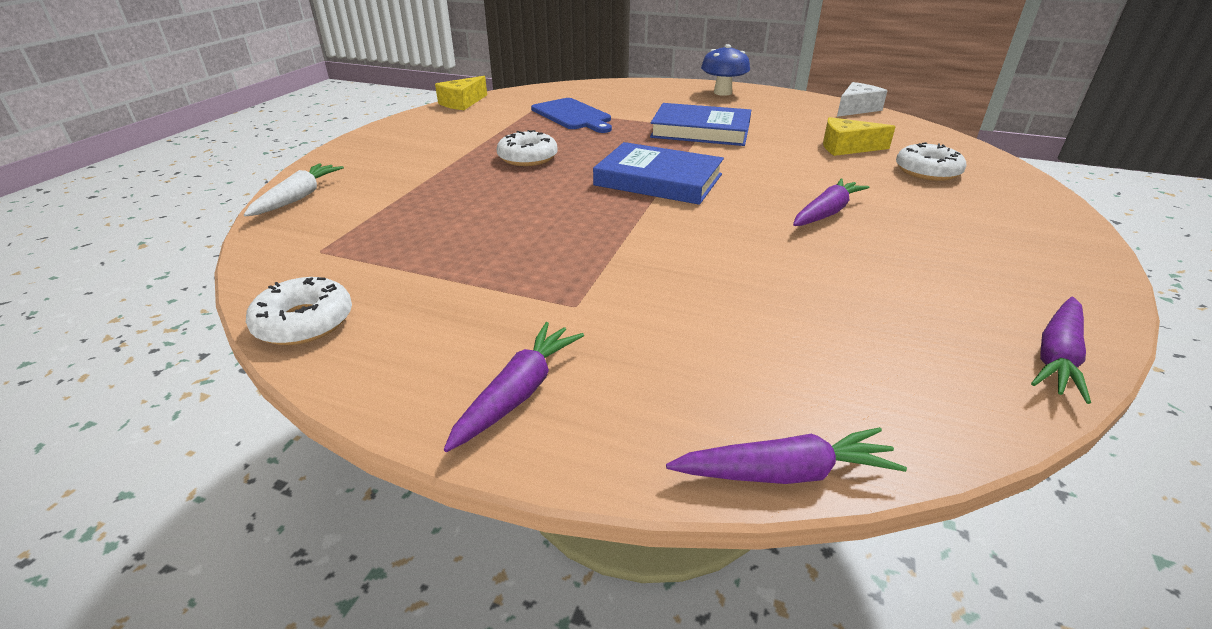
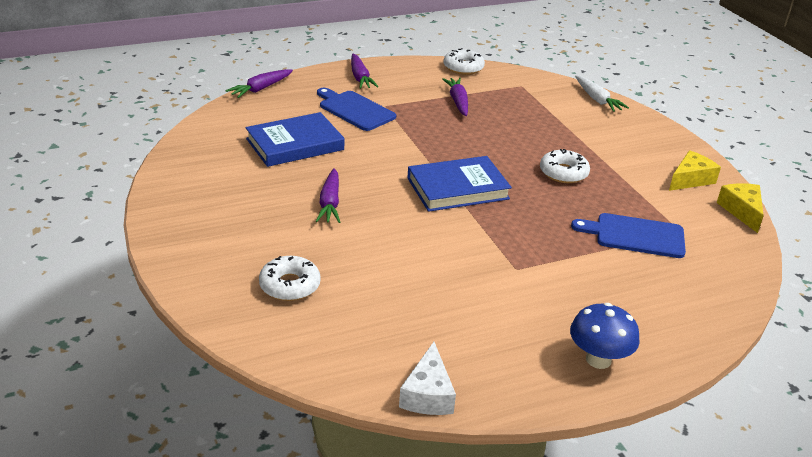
camera: 135 degrees right, 0 degrees up
blue book [650,103,751,146] -> blue book moved to [246,112,345,167]
yellow cheese [823,117,896,156] -> yellow cheese moved to [669,150,721,191]
purple carrot [1031,297,1091,404] -> purple carrot moved to [442,78,468,116]
none -> blue cutting board [317,88,396,131]

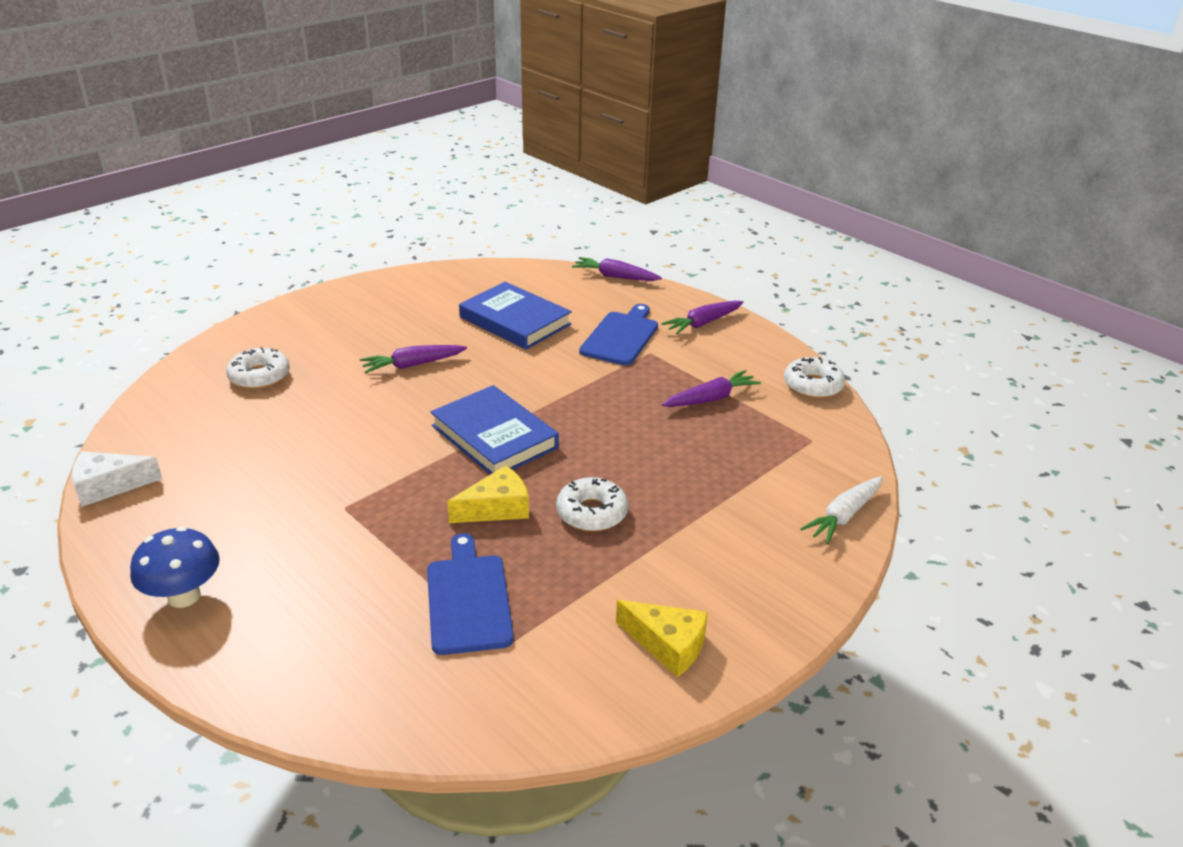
camera: 70 degrees right, 0 degrees up
yellow cheese [717,183,764,233] -> yellow cheese moved to [447,465,529,523]

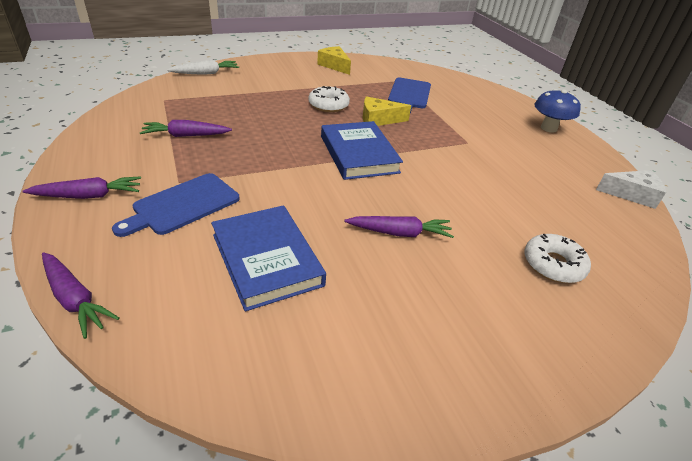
camera: 160 degrees left, 5 degrees up
white donut [784,357,845,399] -> none

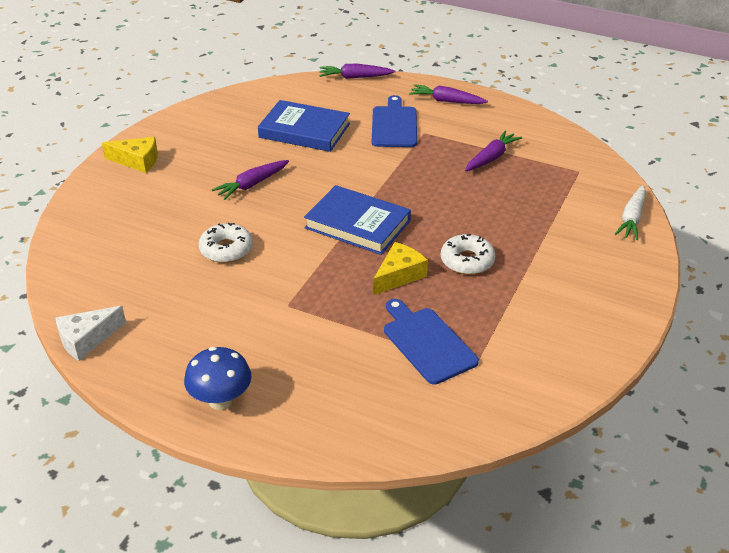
camera: 140 degrees right, 0 degrees up
purple carrot [22,176,141,199] -> purple carrot turned 75 degrees clockwise [409,84,488,104]
yellow cheese [317,46,351,75] -> yellow cheese moved to [102,137,158,173]
white donut [524,234,591,283] -> white donut moved to [199,223,253,263]

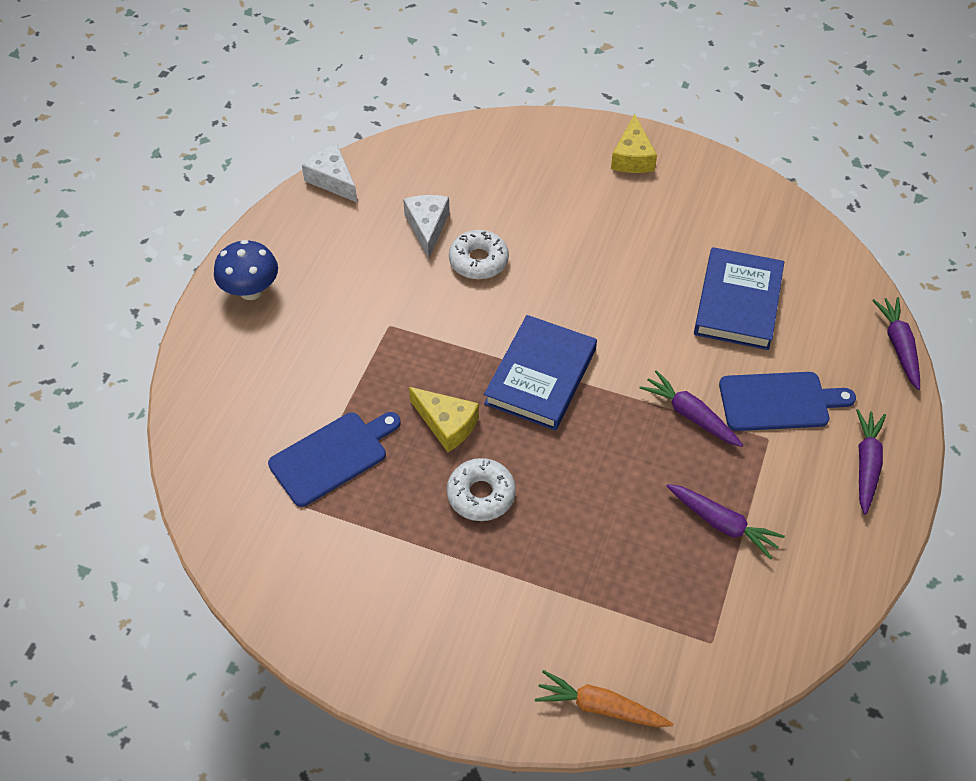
camera: 85 degrees right, 15 degrees up
purple carrot [212,160,289,200] -> purple carrot moved to [639,370,743,447]
white carrot [615,185,646,240] -> orange carrot [535,670,673,727]
none -> white cheese [403,195,450,258]

